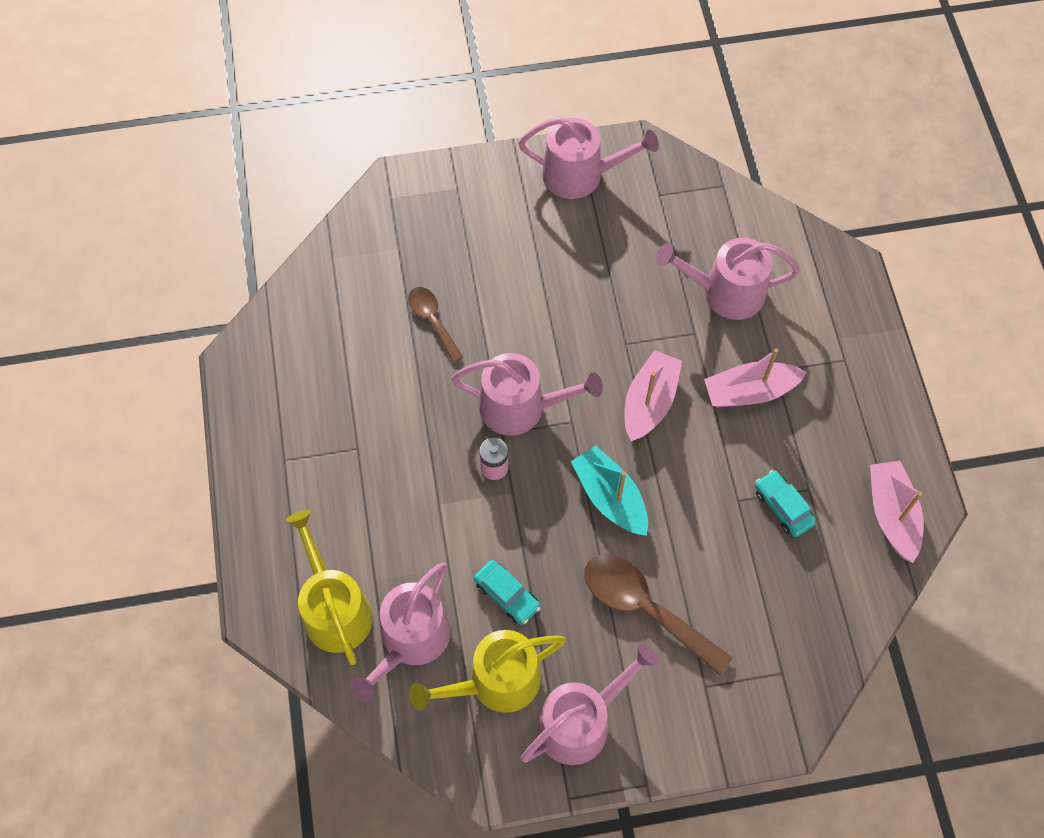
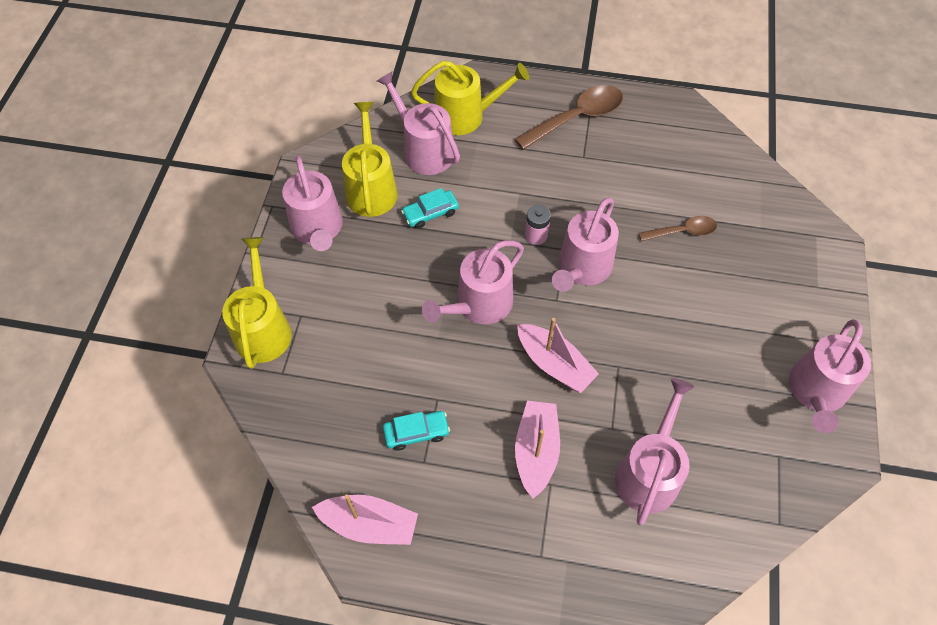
camera: 110 degrees right, 5 degrees down
turquoise boat [571,445,648,536] -> pink watering can [422,240,524,324]
brown spoon [584,554,733,676] -> brown spoon moved to [515,85,623,150]
none -> yellow watering can [222,237,292,369]

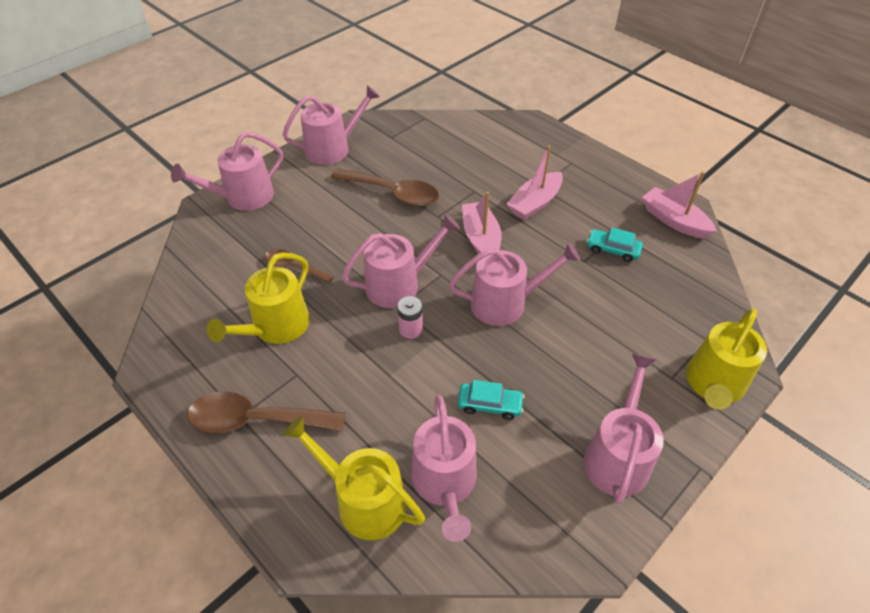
camera: 145 degrees left, 10 degrees down
yellow watering can [342,102,398,217] -> yellow watering can moved to [207,252,310,344]
pink watering can [615,378,694,525] -> pink watering can moved to [171,132,283,211]
none -> brown spoon [331,168,439,206]

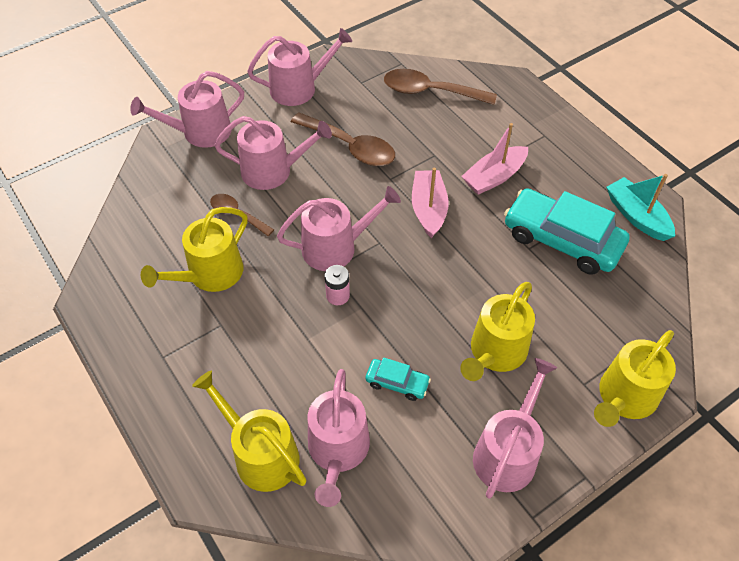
camera: 10 degrees right, 5 degrees up
brown spoon [187,391,346,433] -> brown spoon moved to [384,69,497,105]
pink watering can [449,243,580,326] -> pink watering can moved to [215,116,332,190]
turquoise car [587,228,643,262] -> turquoise car [504,188,630,275], size x2.14
pink boat [642,172,717,239] -> turquoise boat [606,174,675,241]
none -> yellow watering can [460,282,535,381]

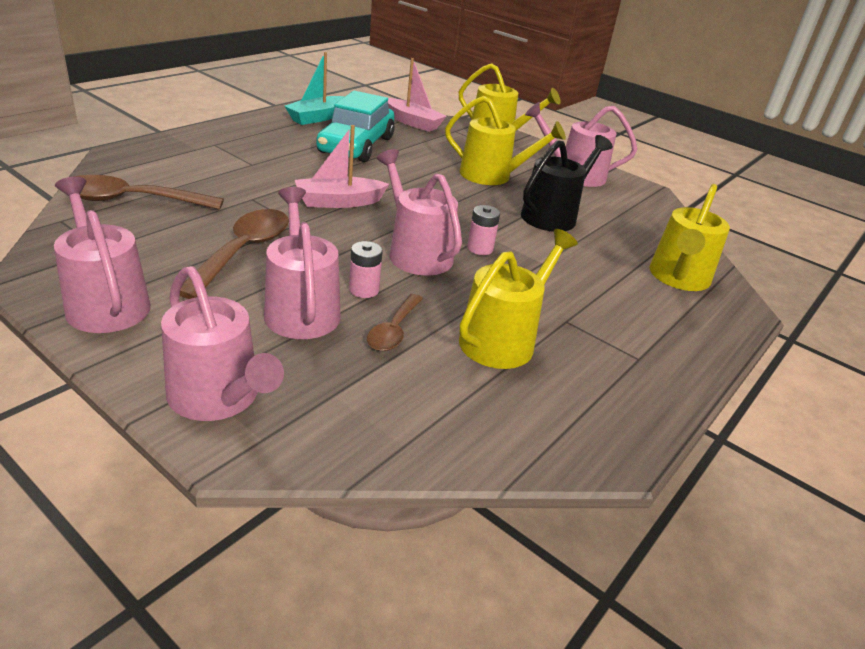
camera: 110 degrees left, 20 degrees down
yellow watering can [141,207,247,292] -> yellow watering can turned 75 degrees counterclockwise [459,229,578,369]
pink watering can [308,369,370,507] -> none
turquoise car [365,357,431,401] -> black watering can [521,135,613,232]
brown spoon [384,69,497,105] -> brown spoon turned 90 degrees clockwise [74,175,224,210]
pink boat [461,123,528,195] -> pink boat moved to [388,58,446,132]
none -> pink battery [349,241,383,298]

